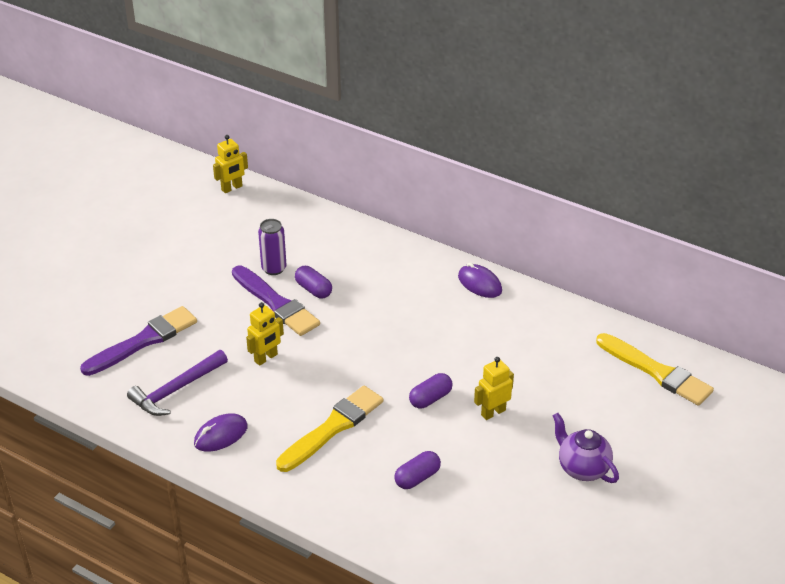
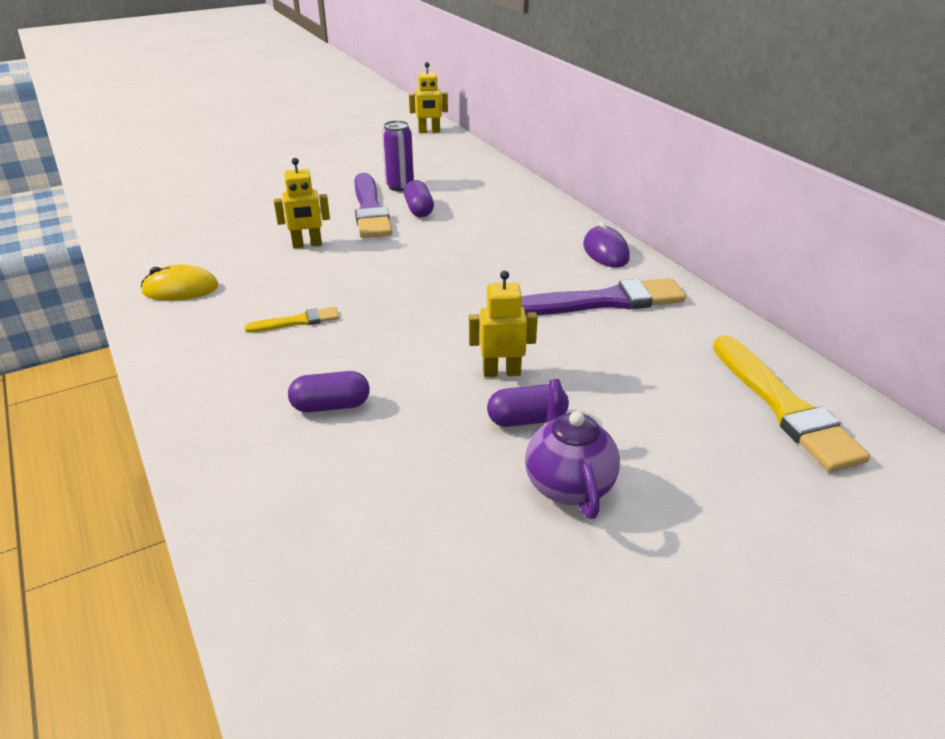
camera: 30 degrees right, 5 degrees down
purple brush [80,306,197,376] -> purple brush moved to [521,278,686,316]
purple hammer [127,350,228,416] -> none
purple mouse [194,414,248,452] -> yellow mouse [141,265,219,301]
yellow brush [276,386,383,472] -> yellow brush [244,307,339,333], size x0.50
purple capsule [409,373,452,409] -> purple capsule moved to [487,384,569,427]

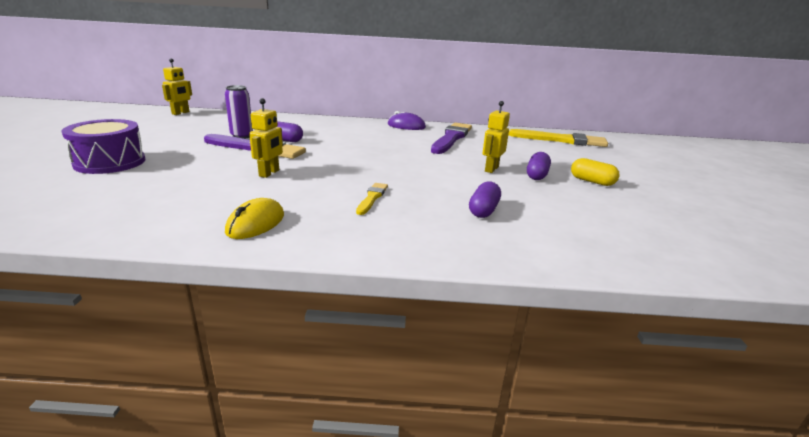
camera: 60 degrees left, 10 degrees down
purple teapot [525,379,620,519] -> yellow capsule [571,158,620,186]
none -> purple drum [62,119,146,174]

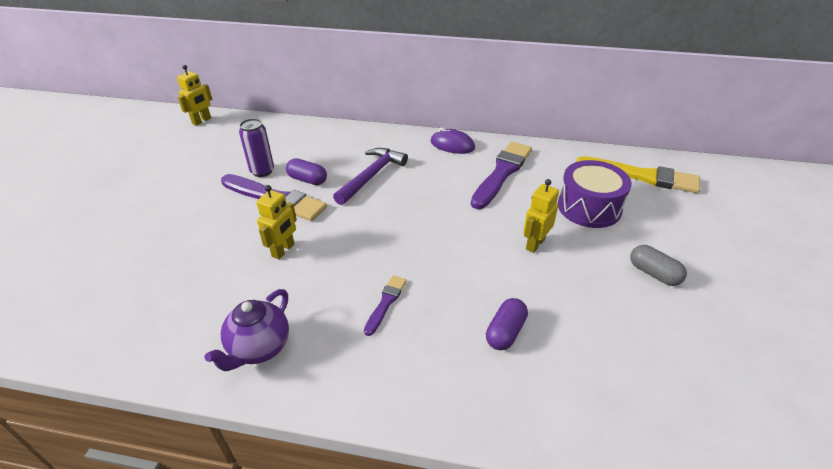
camera: 10 degrees right, 15 degrees up
purple drum [62,119,146,174] -> purple drum moved to [558,160,632,228]
yellow mouse [225,198,284,239] -> purple teapot [205,289,289,371]
yellow brush [356,183,388,215] -> purple brush [364,276,407,336]
purple capsule [527,152,551,180] -> none
yellow capsule [571,158,620,186] -> grey capsule [630,245,687,286]
none -> purple hammer [333,148,408,205]

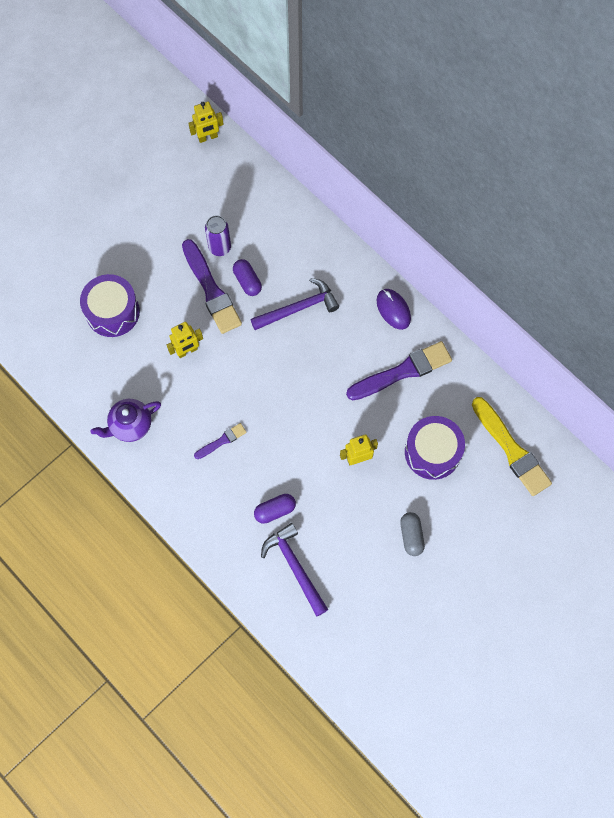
camera: 35 degrees right, 30 degrees up
none -> purple drum [80,274,140,337]
none -> purple hammer [261,523,328,617]

